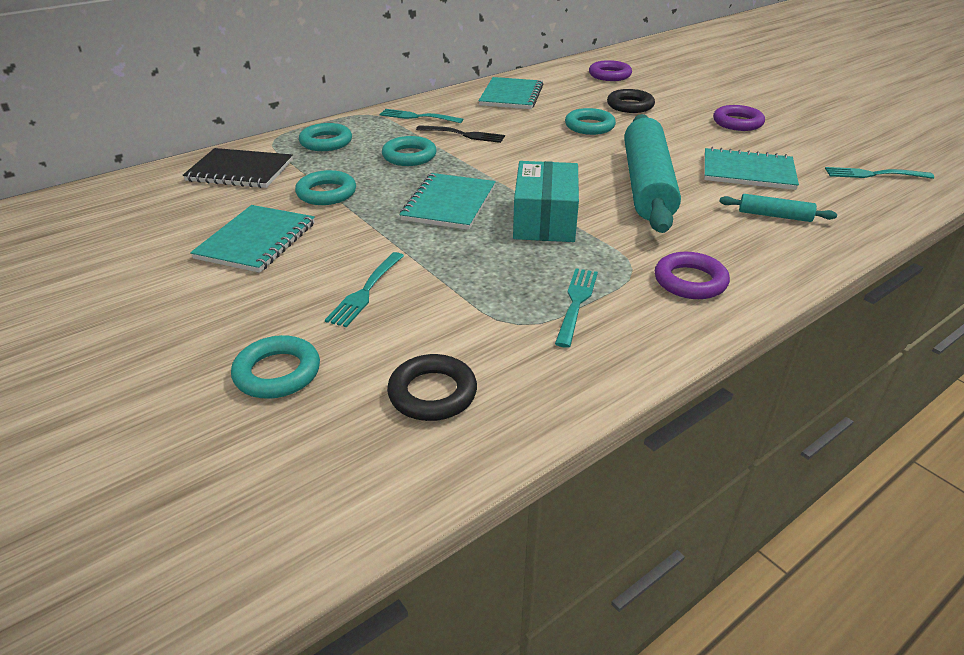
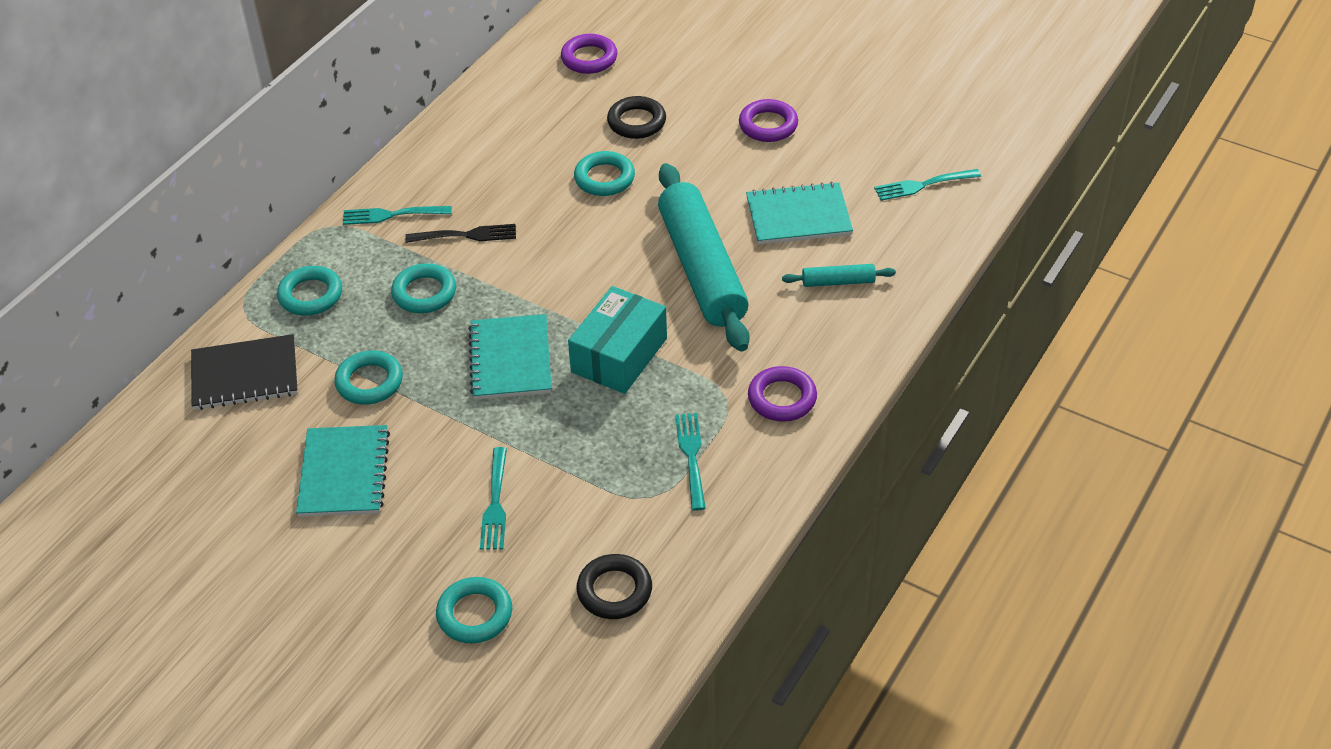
camera: 20 degrees left, 10 degrees up
turquoise notebook [478,77,543,109] -> none
turquoise box [513,161,579,242] -> turquoise box turned 45 degrees clockwise [568,286,667,394]

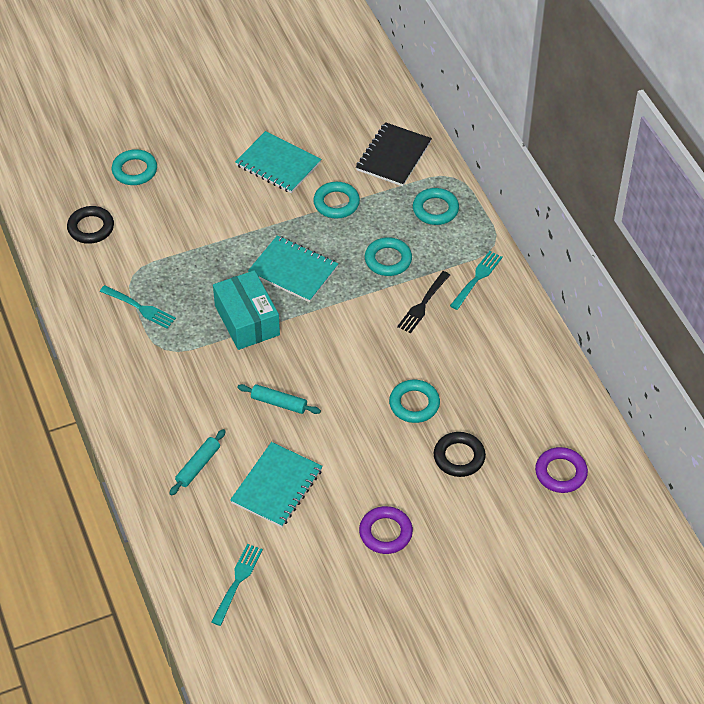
camera: 125 degrees right, 5 degrees up
turquoise fork [480,447,507,550] -> none
turquoise rolling pin [658,163,750,351] -> turquoise rolling pin [237,384,321,414], size x0.42
purple ring [748,366,817,422] -> none

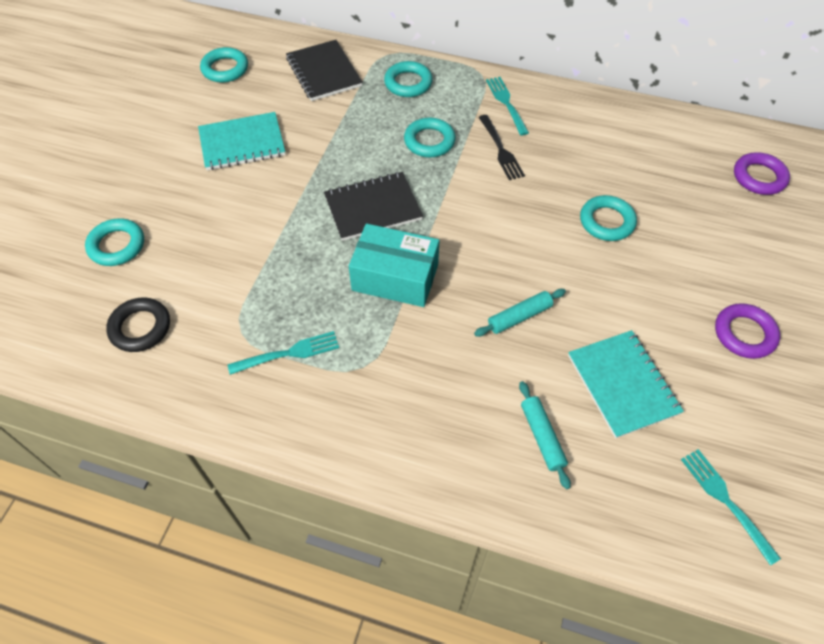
camera: 50 degrees left, 5 degrees up
turquoise notebook [248,235,339,302] -> black notebook [324,172,423,241]
turquoise ring [313,182,360,219] -> turquoise ring moved to [200,47,248,83]
black ring [434,432,486,477] -> none

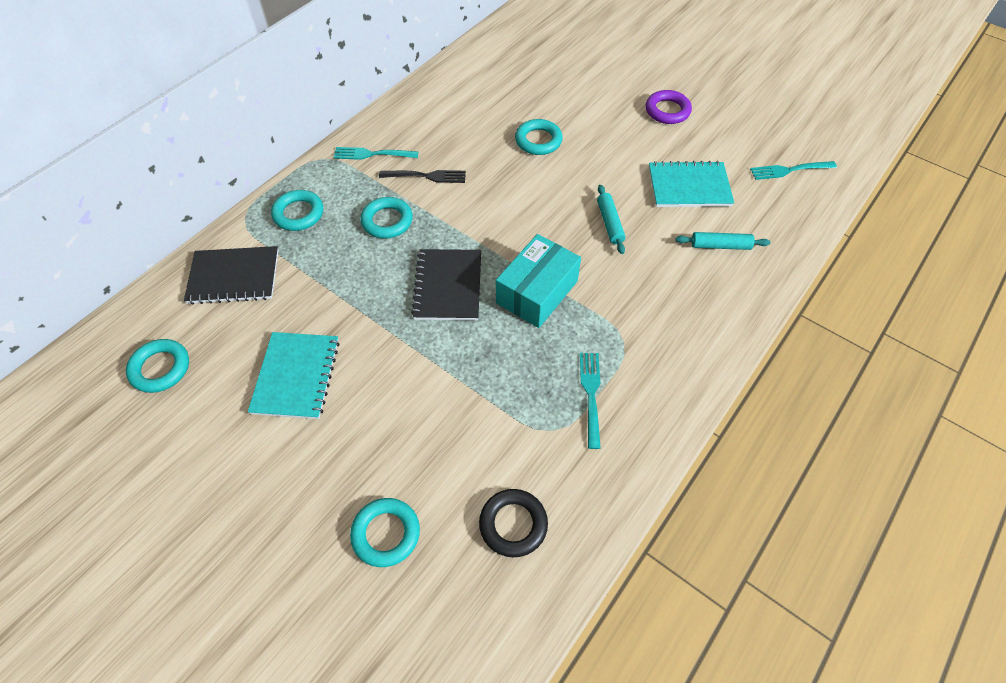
camera: 70 degrees left, 0 degrees up
purple ring [734,152,790,195] -> none

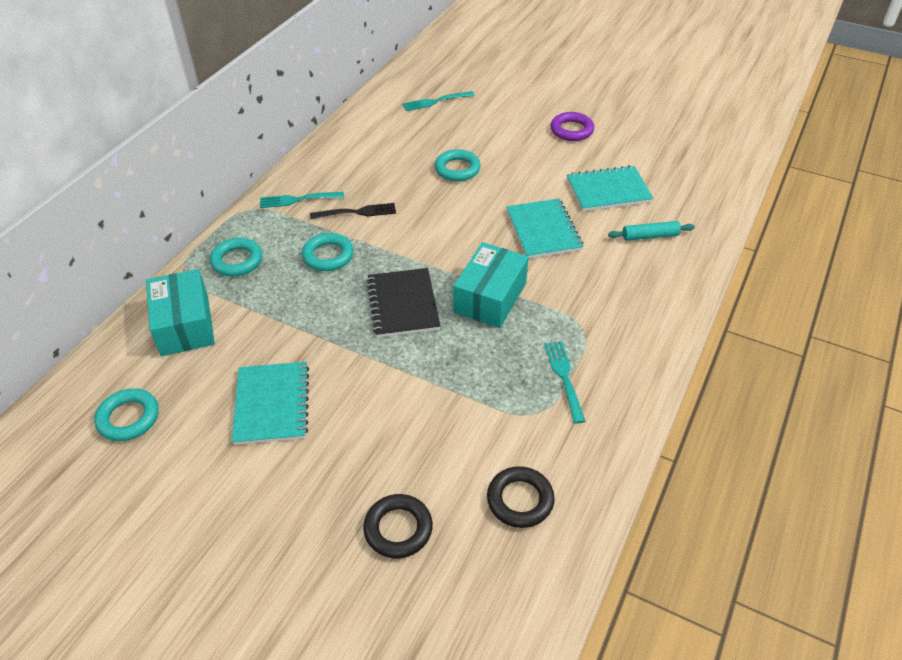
camera: 10 degrees left, 10 degrees down
black notebook [184,246,279,305] -> turquoise box [146,269,215,356]
turquoise ring [350,498,420,567] -> black ring [363,494,433,558]
turquoise rolling pin [597,185,626,254] -> turquoise notebook [506,198,584,259]
turquoise fork [750,161,837,180] -> turquoise fork moved to [403,91,475,111]

